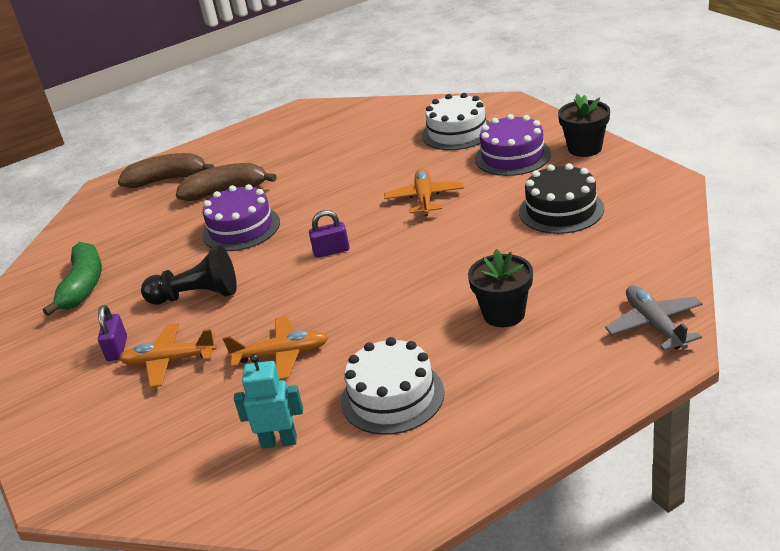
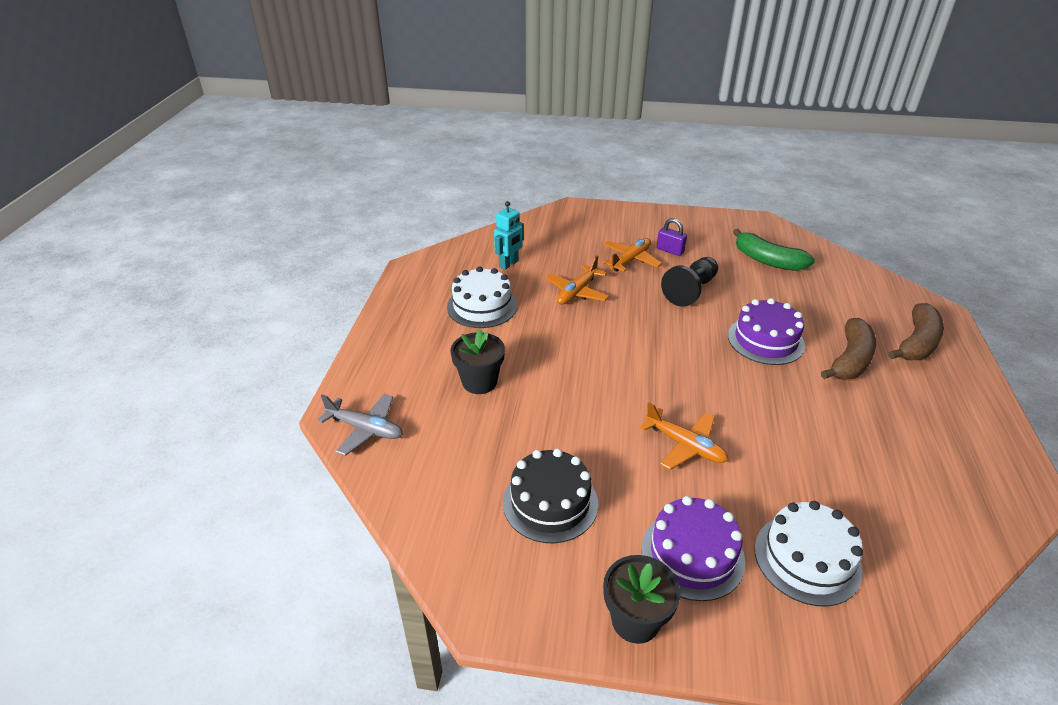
camera: 125 degrees right, 5 degrees up
purple padlock [309,210,350,258] -> none

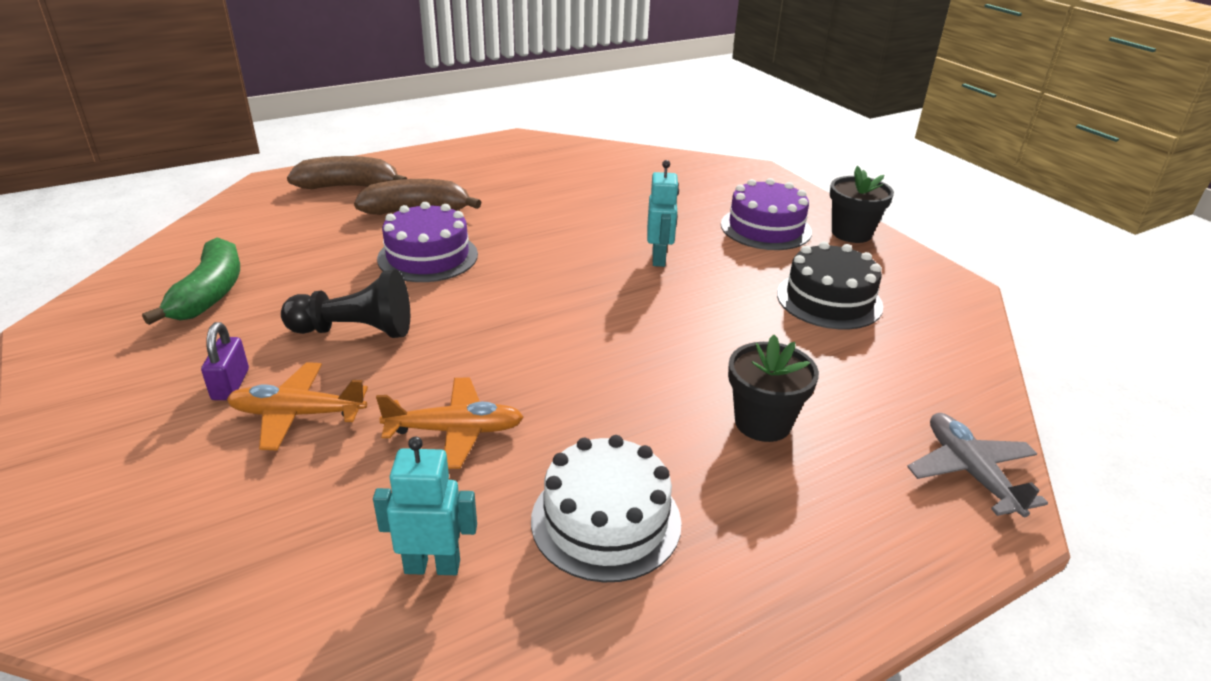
camera: 130 degrees left, 5 degrees down
orange plane [640,402,729,470] -> turquoise robot [647,160,679,267]
white cake [755,501,863,606] -> none

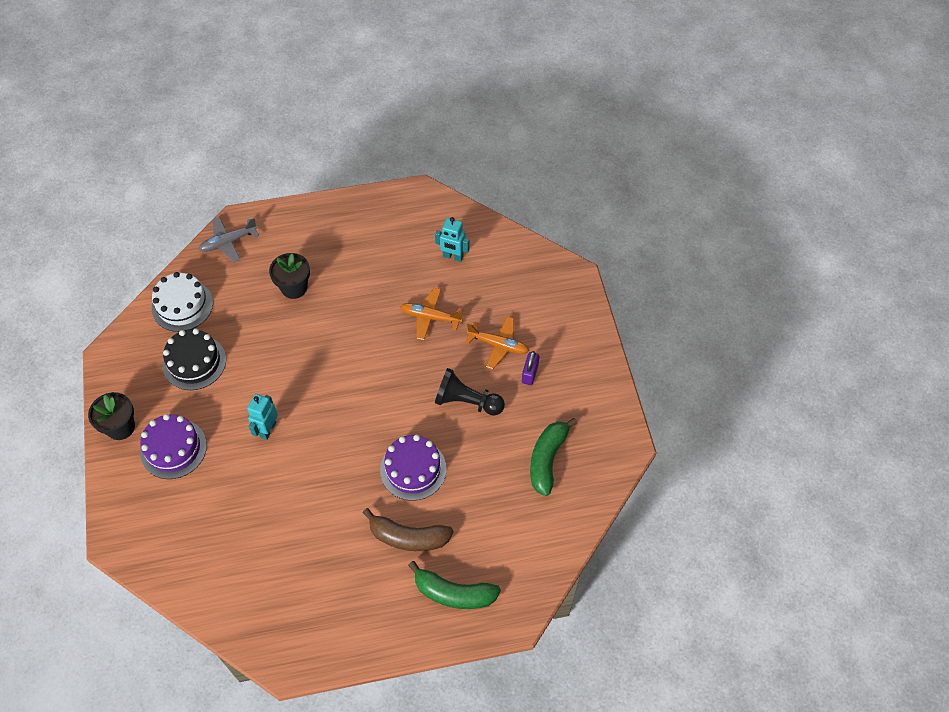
camera: 160 degrees left, 25 degrees up
brown banana [287,156,407,189] -> green banana [408,561,501,609]
white cake [531,435,682,582] -> white cake moved to [152,272,213,332]
grey plane [907,413,1048,517] -> grey plane turned 60 degrees clockwise [199,216,259,262]

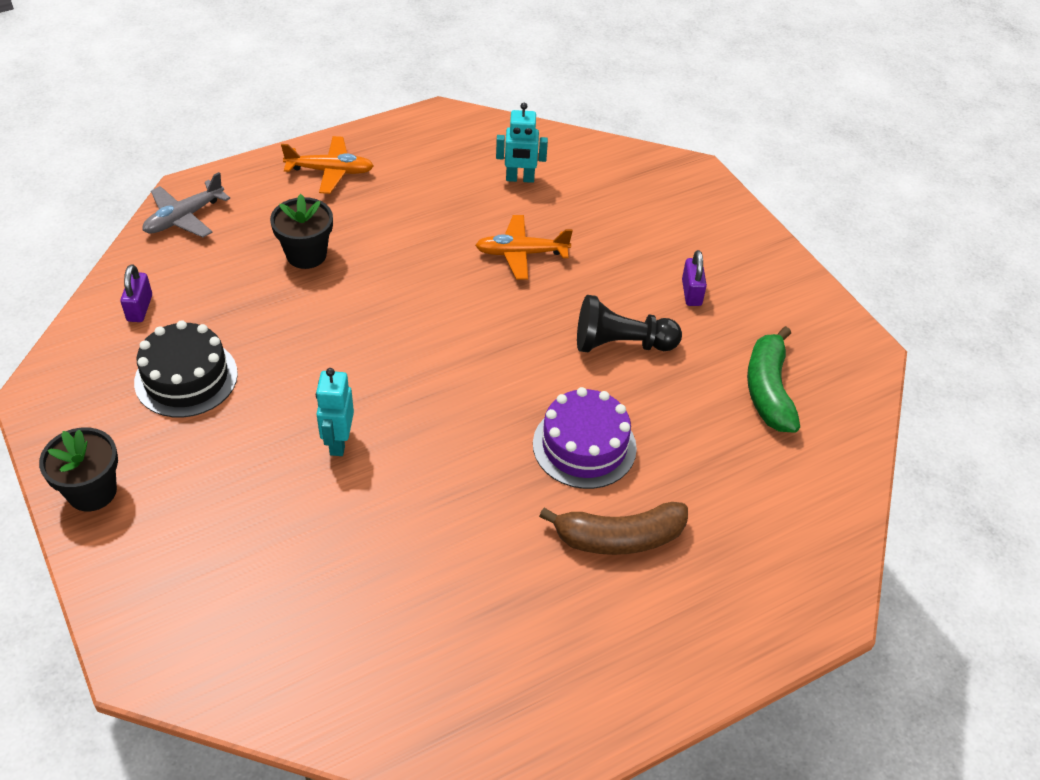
camera: 20 degrees left, 10 degrees down
purple cake [140,414,207,479] -> none
white cake [152,272,213,332] -> purple padlock [120,264,152,322]
green banana [408,561,501,609] -> none
orange plane [465,316,529,369] -> orange plane moved to [281,136,374,194]

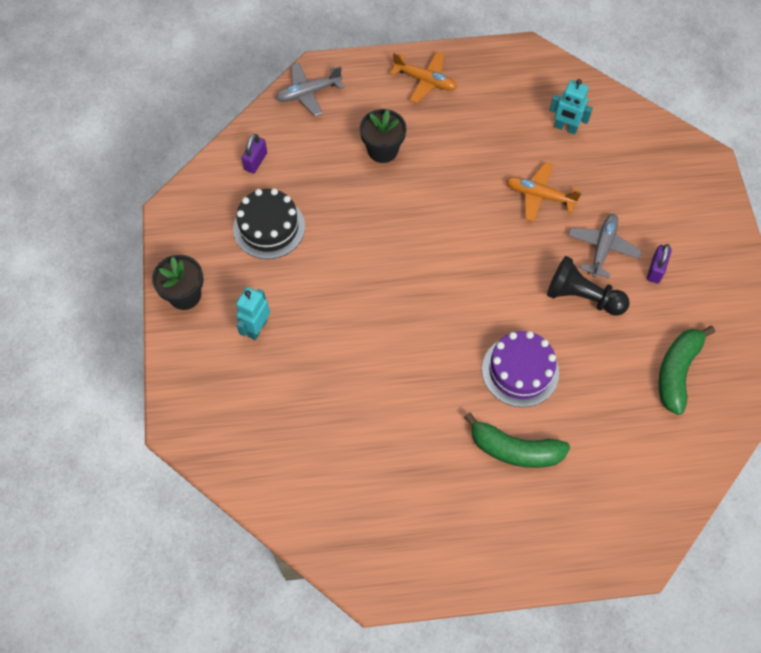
camera: 25 degrees right, 15 degrees up
turquoise robot [316,368,354,456] -> turquoise robot moved to [236,287,270,340]
brown banana [539,502,688,555] -> green banana [464,412,570,468]
none -> grey plane [568,214,641,278]

